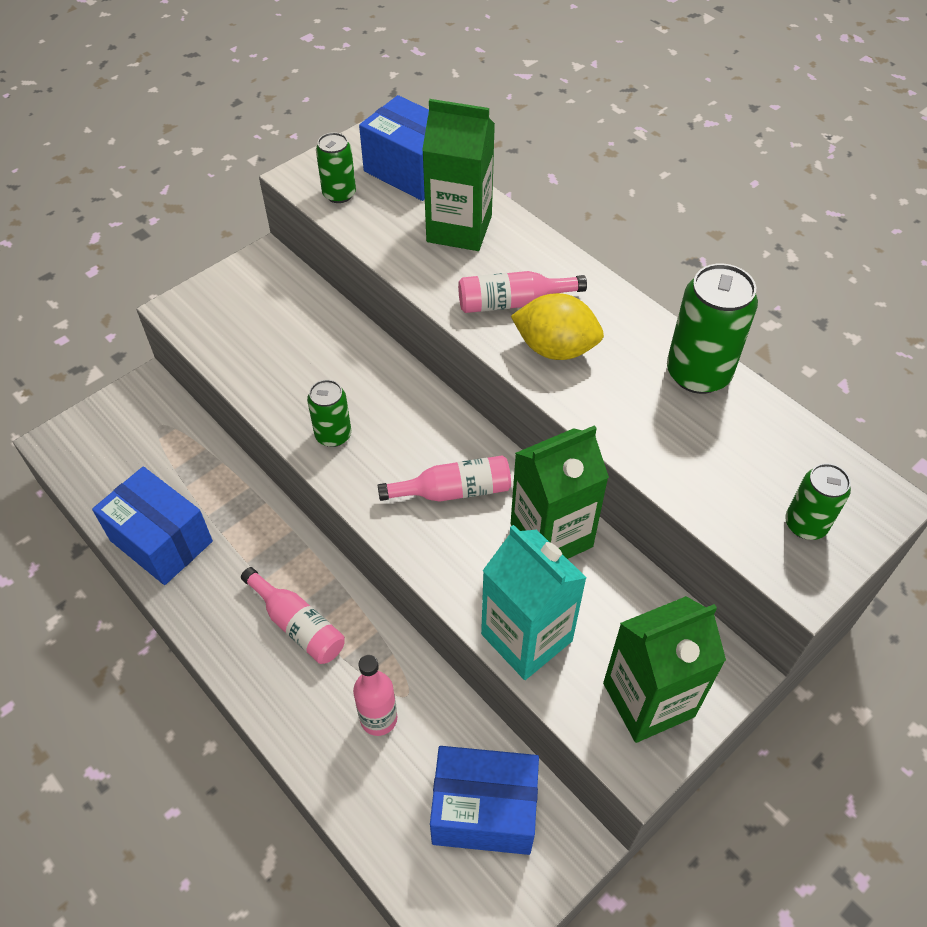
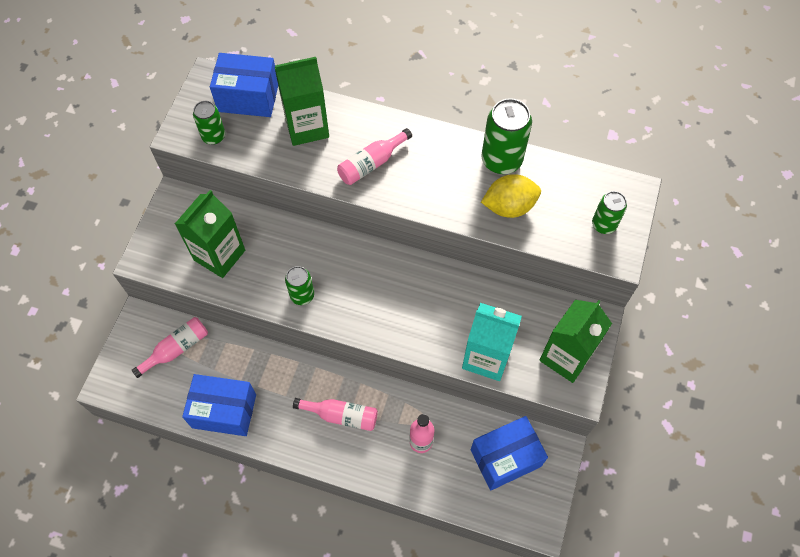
camera: 30 degrees left, 10 degrees up
pink bottle [377,455,511,502] -> pink bottle moved to [131,317,208,378]
yellow lemon [511,293,604,360] -> yellow lemon moved to [481,174,541,218]
green carton [511,425,609,559] -> green carton moved to [175,190,245,278]

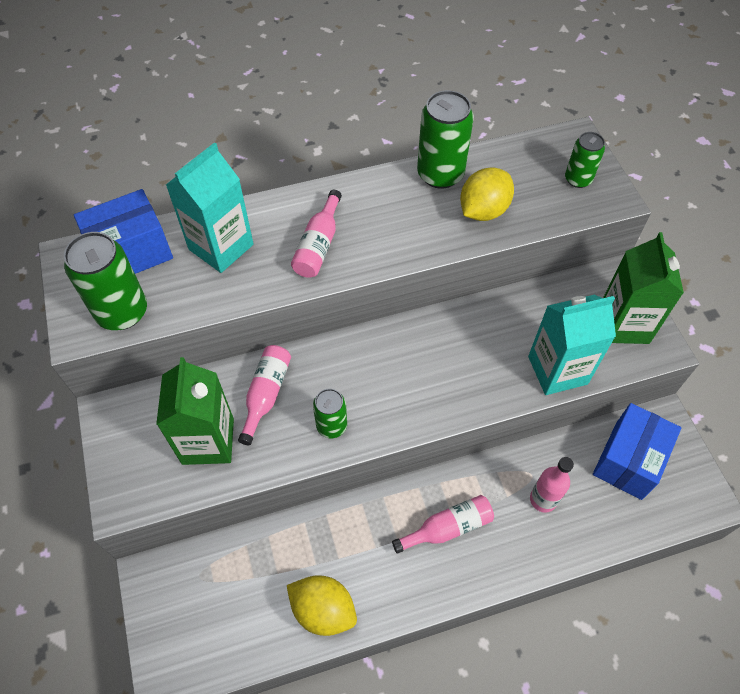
camera: 35 degrees left, 5 degrees down
pink bottle [131,317,208,378] -> pink bottle moved to [238,345,291,445]
blue box [182,374,256,436] -> yellow lemon [287,575,357,636]
green can [193,101,225,145] -> green can [64,232,147,330], size x1.69
green carton [274,57,329,146] -> turquoise carton [166,142,254,273]

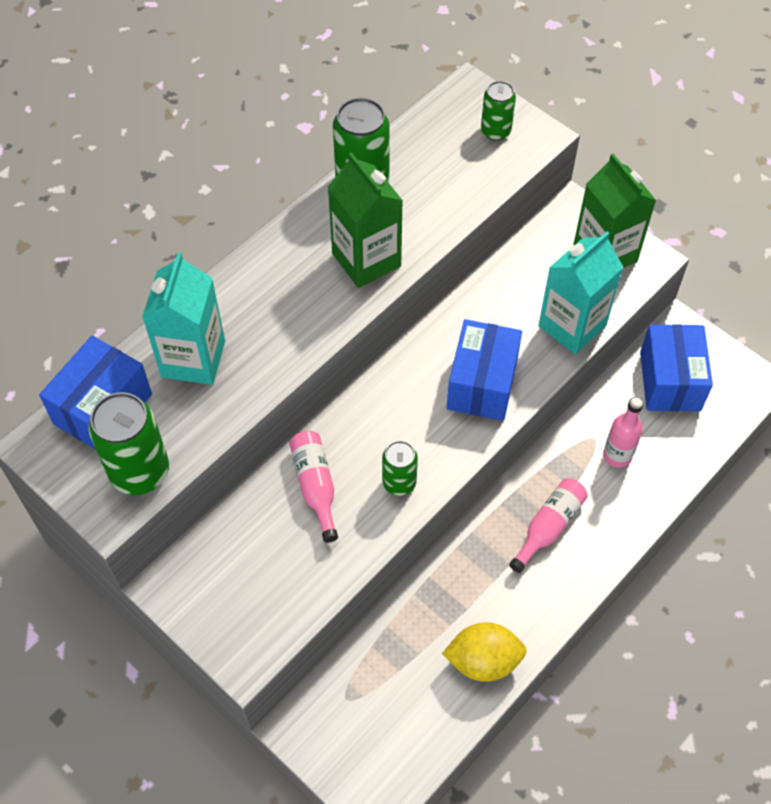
camera: 30 degrees left, 0 degrees up
green carton [156,357,234,465] -> green carton moved to [328,152,403,288]
pink bottle [291,190,342,278] -> none
yellow lemon [460,167,514,221] -> none
none -> blue box [447,319,522,421]

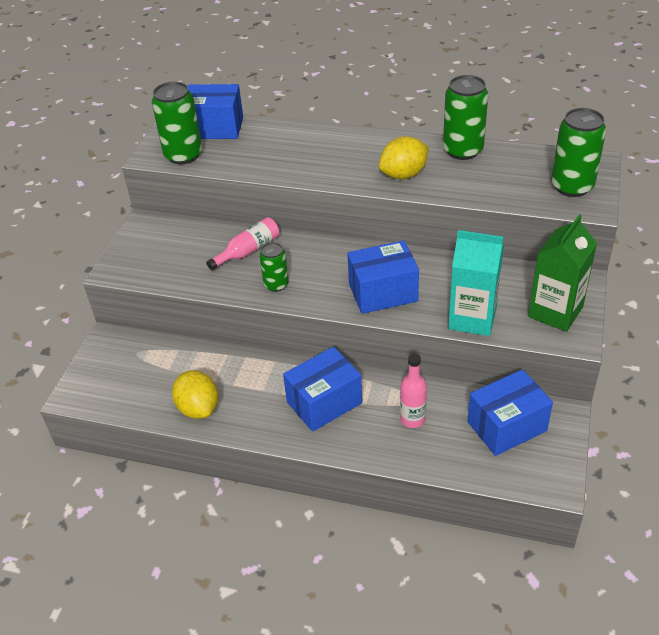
camera: 65 degrees right, 15 degrees down
turquoise carton [142,252,225,385] -> none
green carton [328,152,403,288] -> yellow lemon [379,136,429,179]
green can [481,81,516,141] -> green can [551,108,606,197], size x1.69
pink bottle [509,478,588,573] -> blue box [283,347,362,432]

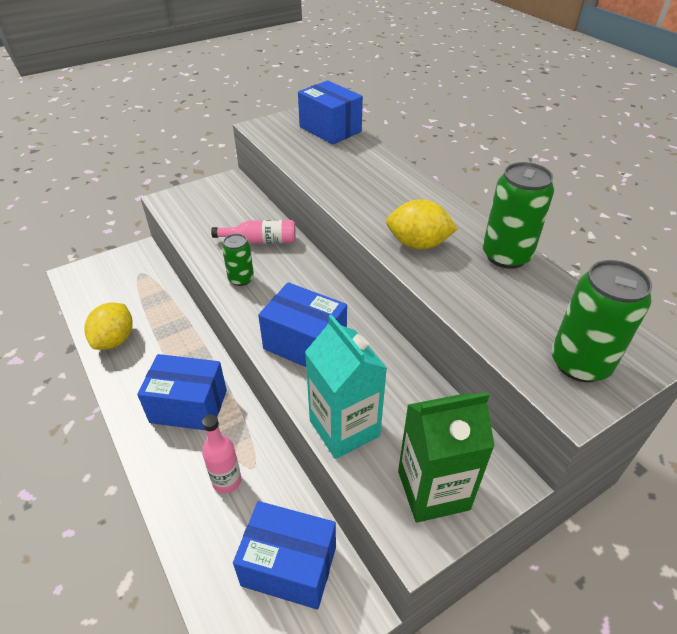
camera: 40 degrees right, 0 degrees up
green can [152,82,202,164] -> none

